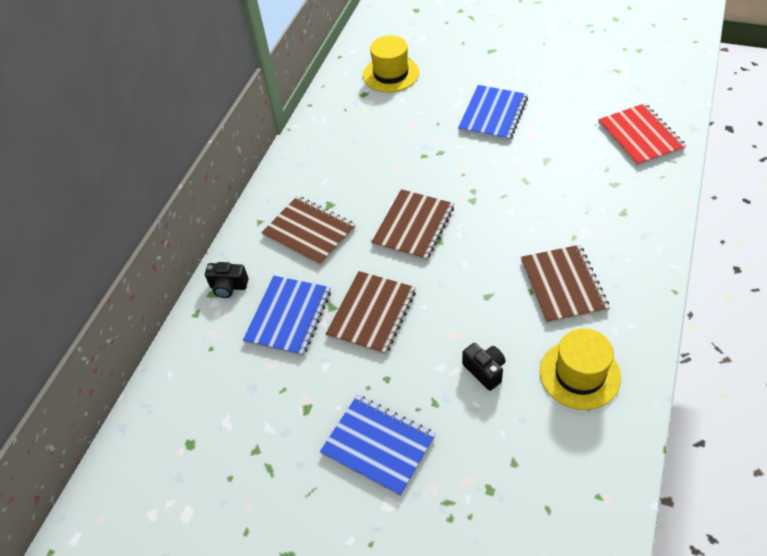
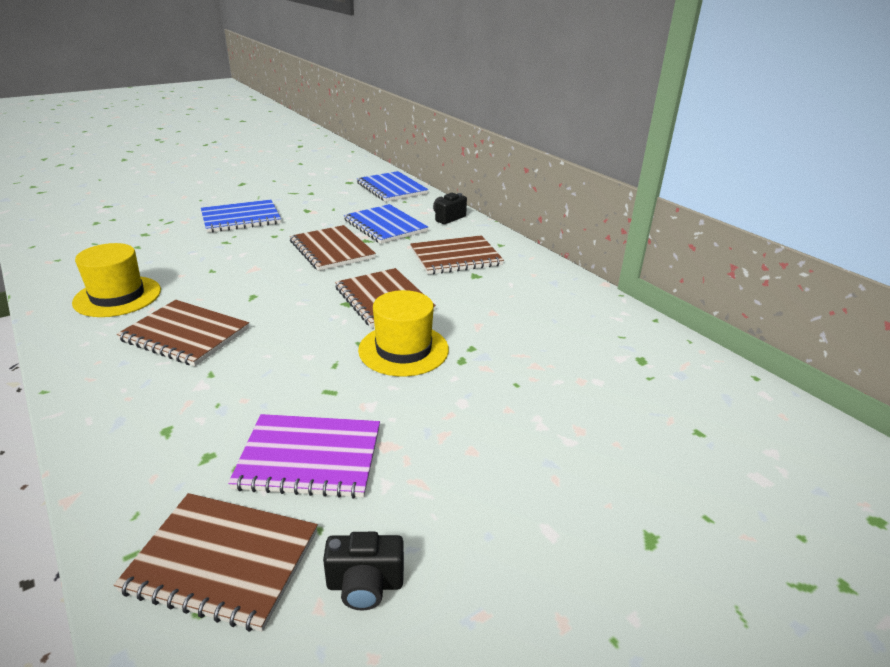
camera: 120 degrees right, 20 degrees down
yellow hat [363,35,419,92] -> yellow hat moved to [358,290,449,376]
blue notebook [458,85,528,141] -> blue notebook moved to [357,171,429,202]
black camera [462,343,506,391] -> black camera moved to [323,532,404,611]
red notebook [598,103,686,166] -> brown notebook [114,493,318,632]
none -> purple notebook [228,414,380,498]

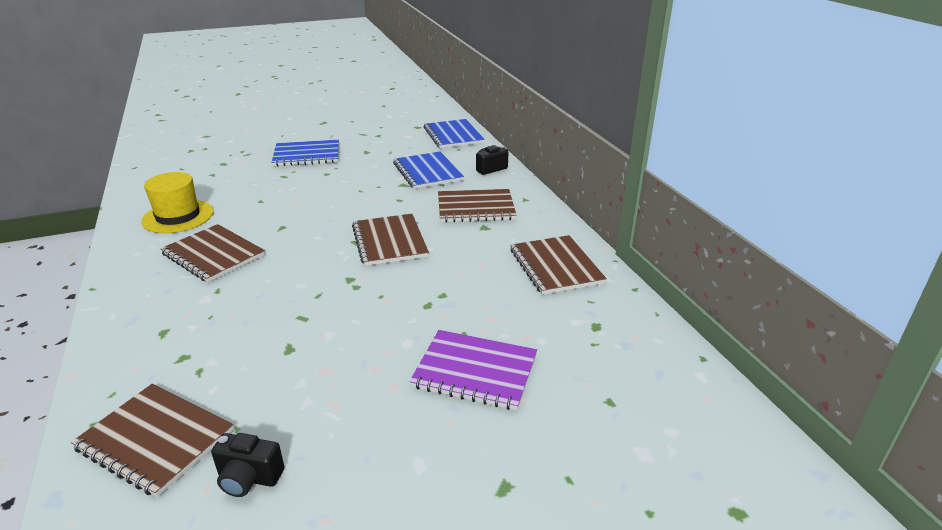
camera: 15 degrees right, 0 degrees up
purple notebook [228,414,380,498] -> purple notebook moved to [409,330,537,410]
brown notebook [290,225,376,271] -> brown notebook moved to [511,235,607,295]
yellow hat [358,290,449,376] -> none

